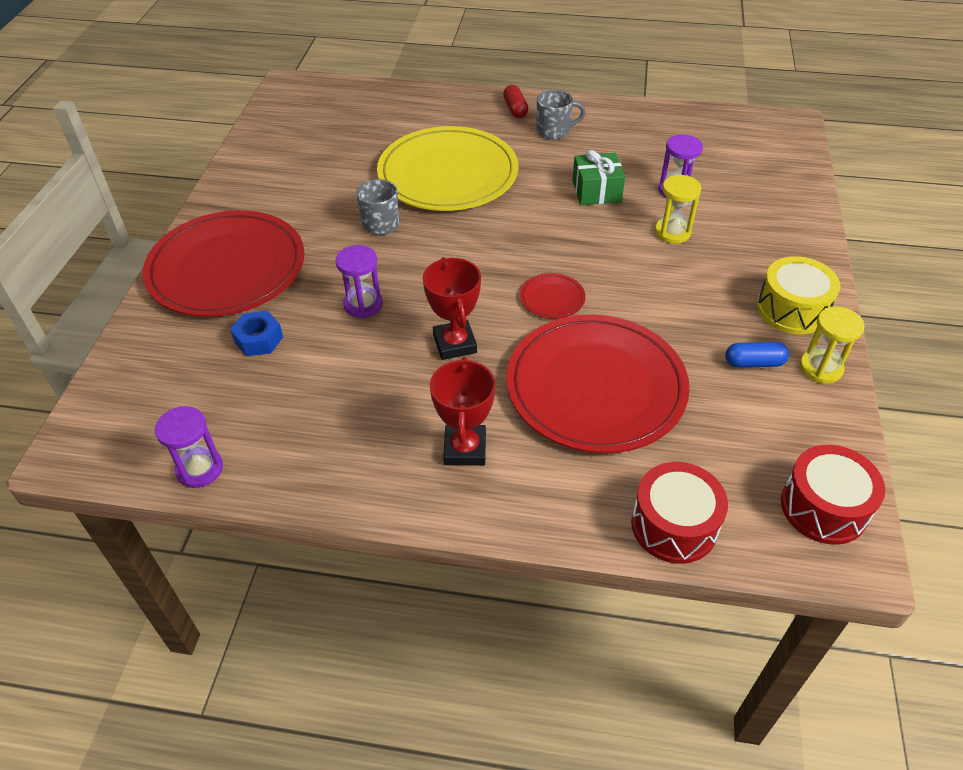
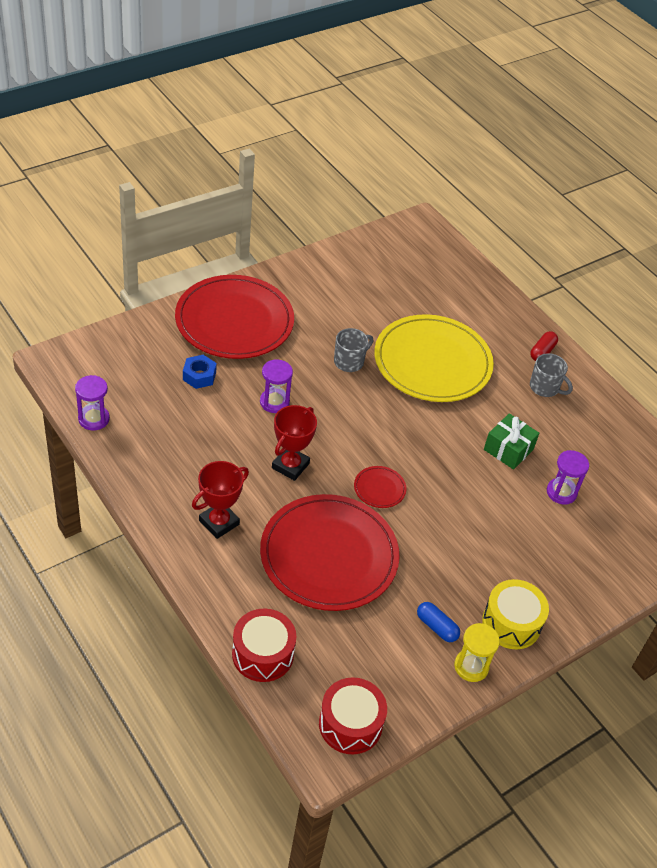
camera: 40 degrees right, 0 degrees up
yellow hourglass [655,175,701,244] -> none

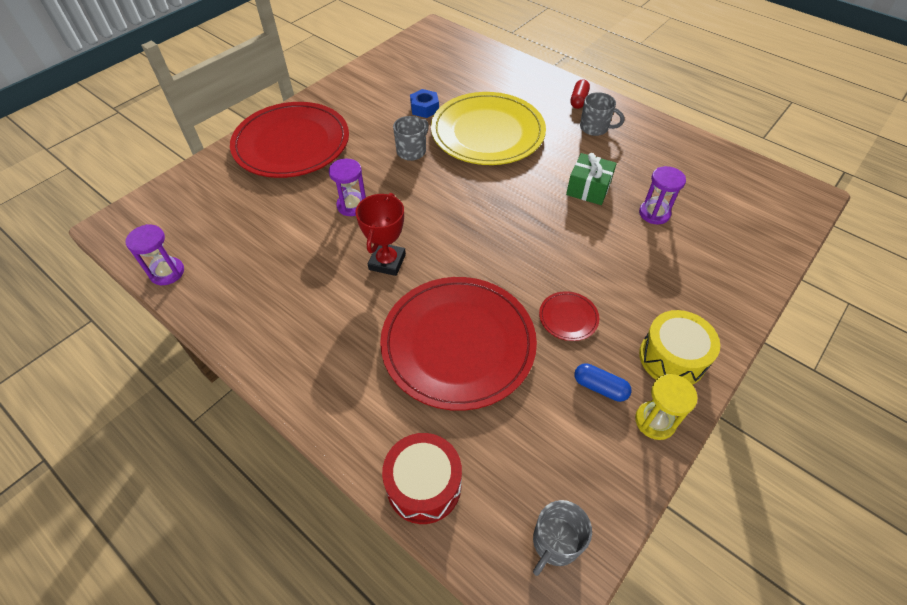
camera: 10 degrees left, 5 degrees up
blue nut [183,355,217,389] -> blue nut moved to [410,89,439,118]
red trophy [192,461,249,539] -> none
red drum [319,677,387,754] -> grey mug [533,500,592,576]
red plate [354,466,406,508] -> red plate moved to [539,291,599,341]

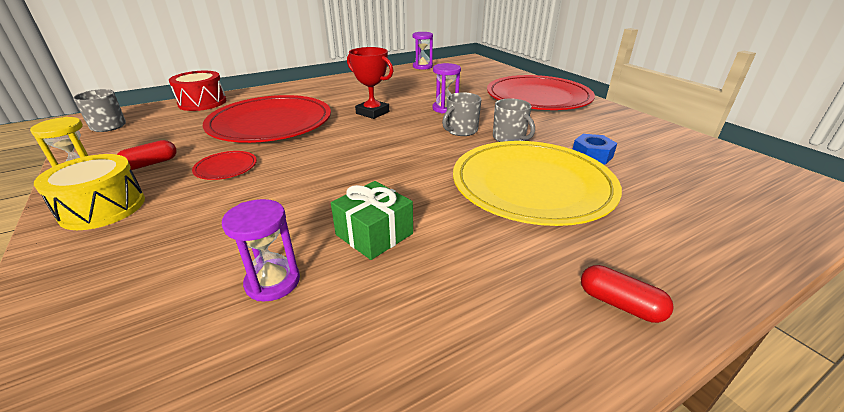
camera: 110 degrees right, 20 degrees down
blue capsule [574,363,632,402] -> red capsule [117,140,177,170]
grey mug [580,92,624,136] -> grey mug moved to [442,92,482,136]

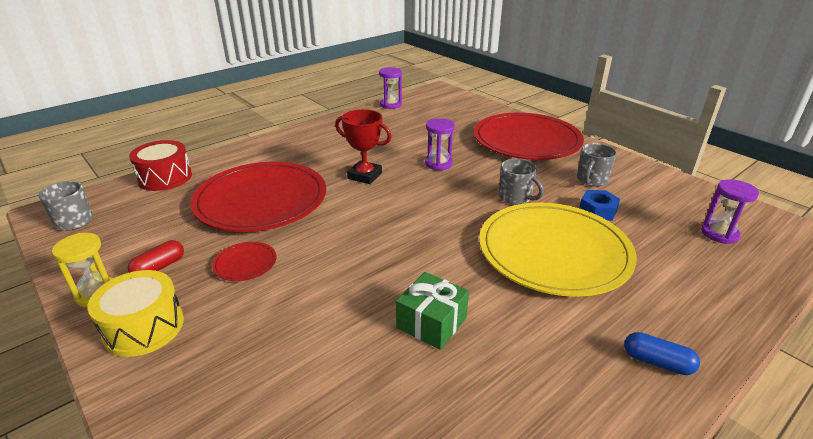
camera: 10 degrees left, 0 degrees up
purple hourglass [222,199,300,301] -> purple hourglass moved to [701,179,759,244]
grey mug [442,92,482,136] -> grey mug moved to [577,143,617,187]
red capsule [581,265,674,323] -> blue capsule [624,332,700,375]

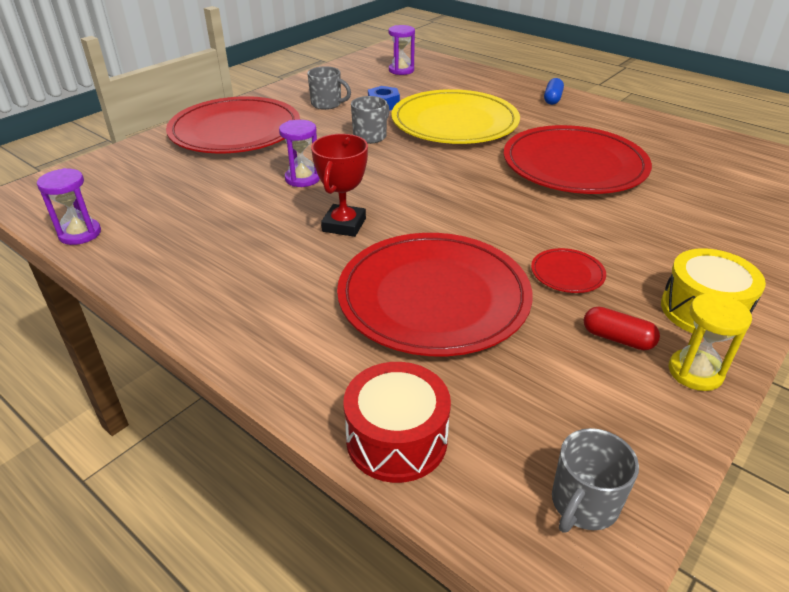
camera: 100 degrees left, 5 degrees up
green gift [396,272,469,350] -> red plate [504,125,652,194]

